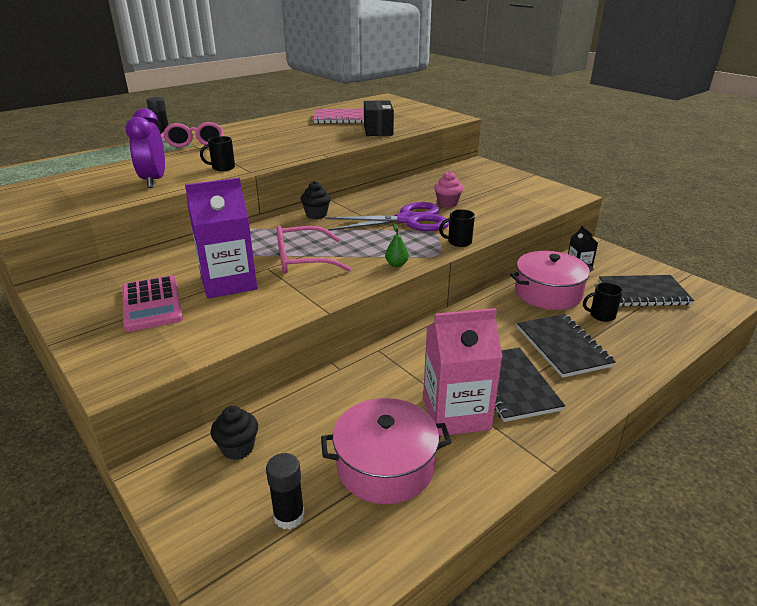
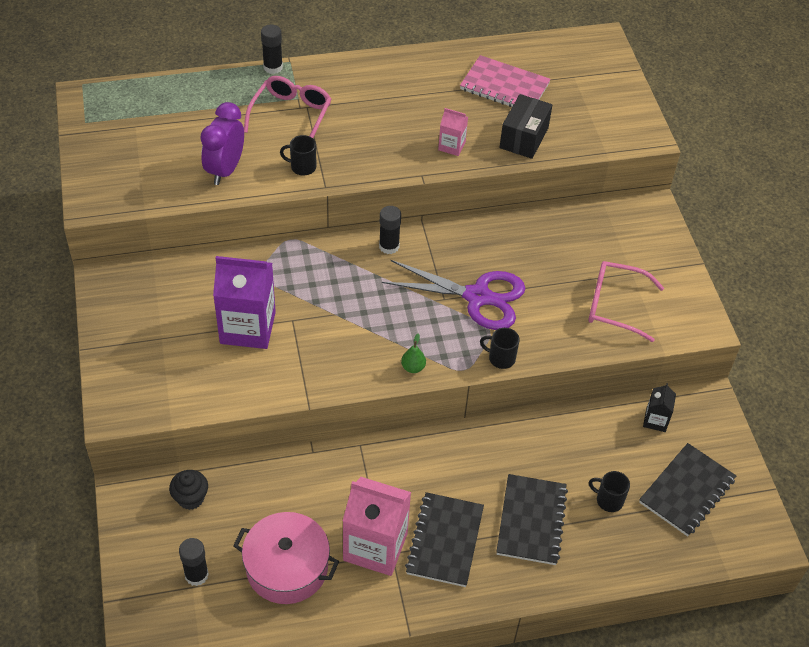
camera: 25 degrees right, 20 degrees up
pink calculator [122,276,183,332] -> none
pink glasses [276,225,351,274] -> pink glasses moved to [588,261,664,342]
black cupcake [301,181,331,219] -> black glue stick [379,206,401,254]
pink cupcake [434,171,463,208] -> none
pink pot [510,251,594,310] -> none
black notebook [599,275,694,307] -> black notebook turned 75 degrees counterclockwise [639,443,736,536]
none -> pink carton [438,108,468,156]

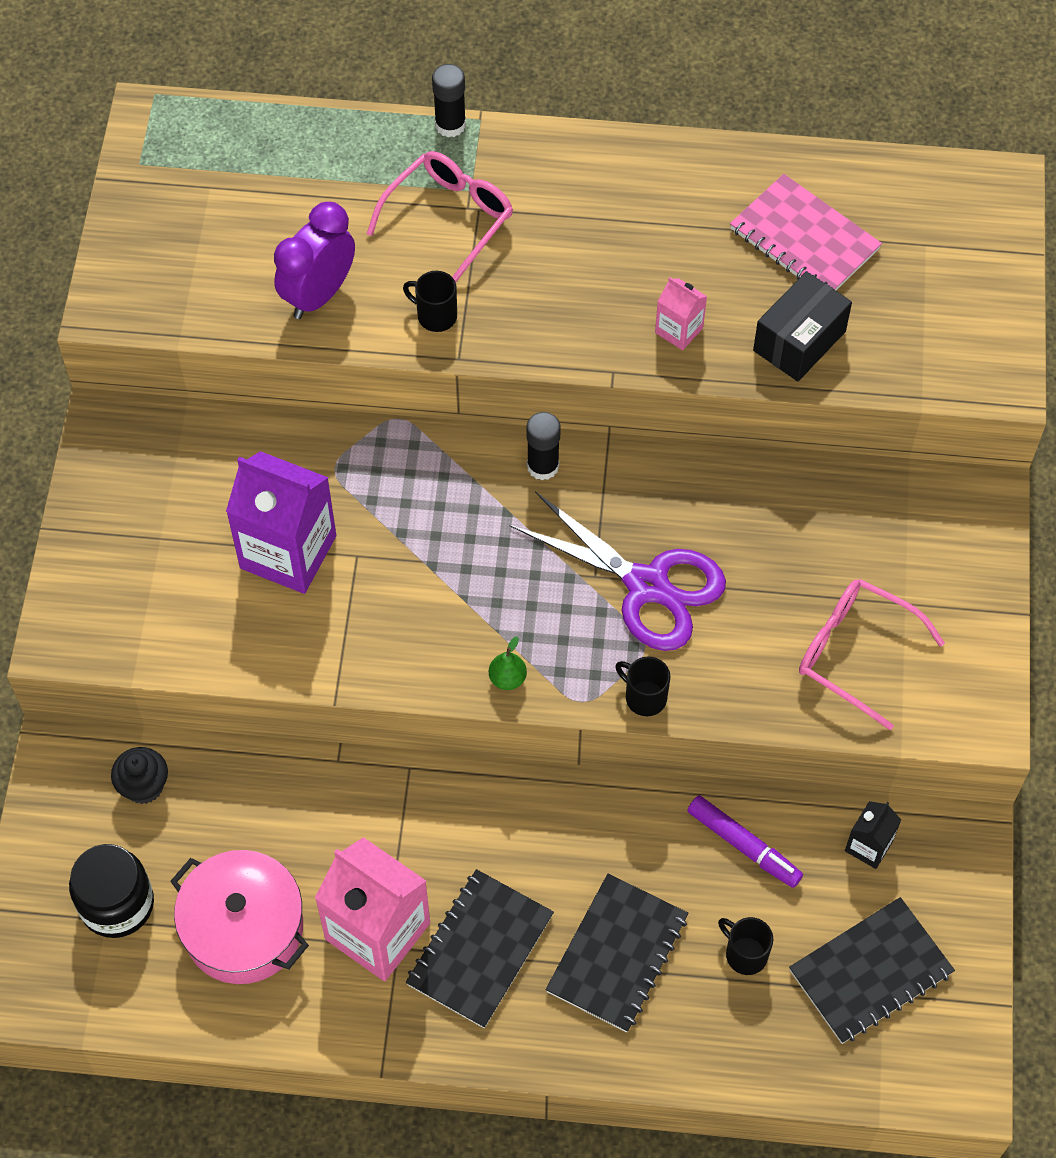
camera: 20 degrees right, 10 degrees up
black glue stick [179,538,209,586] -> black jar [69,844,154,938]
none -> purple marker [687,795,803,888]

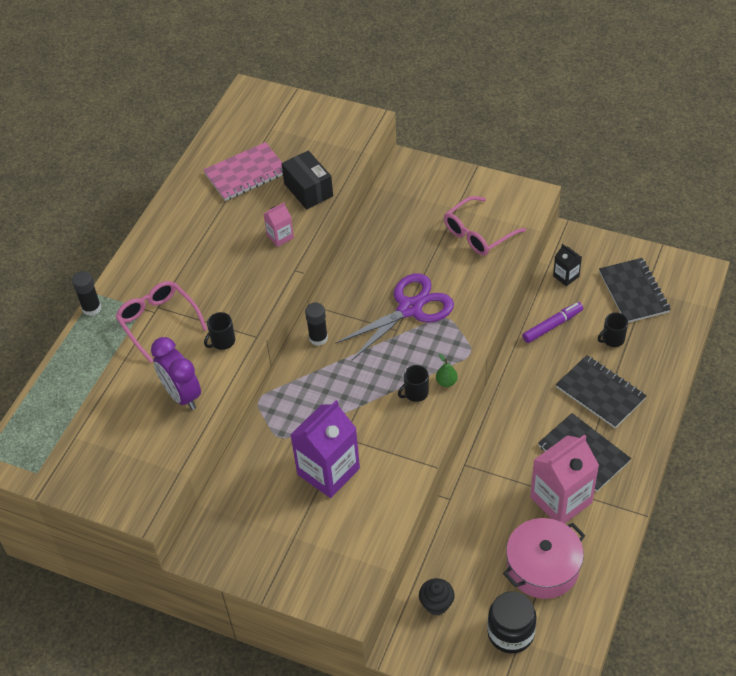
camera: 70 degrees left, 10 degrees down
black mug [615,656,670,716] -> black mug moved to [398,365,429,402]

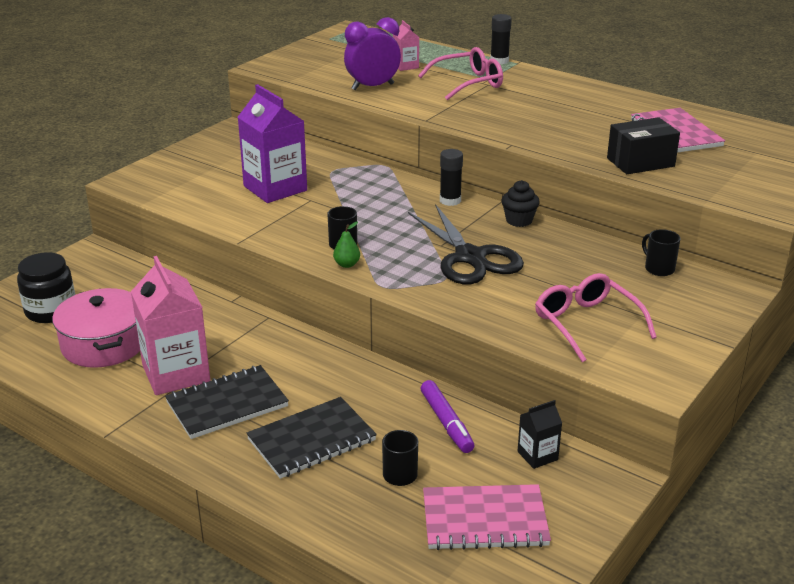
camera: 100 degrees right, 20 degrees down
black mug [204,312,235,350] -> black mug moved to [642,229,680,276]
pink carton [264,202,294,247] -> pink carton moved to [393,20,419,71]
purple scissors [335,273,454,360] -> black scissors [408,204,524,284]
black cupcake [419,578,455,615] -> black cupcake moved to [501,180,540,227]
black notebook [599,258,671,323] -> pink notebook [423,484,551,550]

